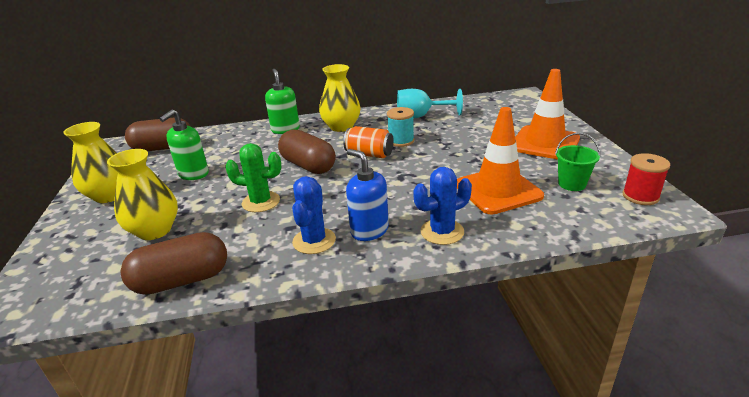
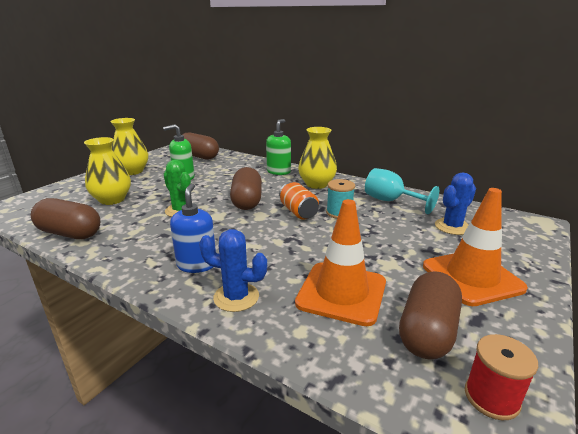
camera: 40 degrees right, 5 degrees down
blue cactus [292,176,336,254] -> blue cactus moved to [435,172,476,235]
green bucket [555,133,600,191] -> brown capsule [399,271,462,359]

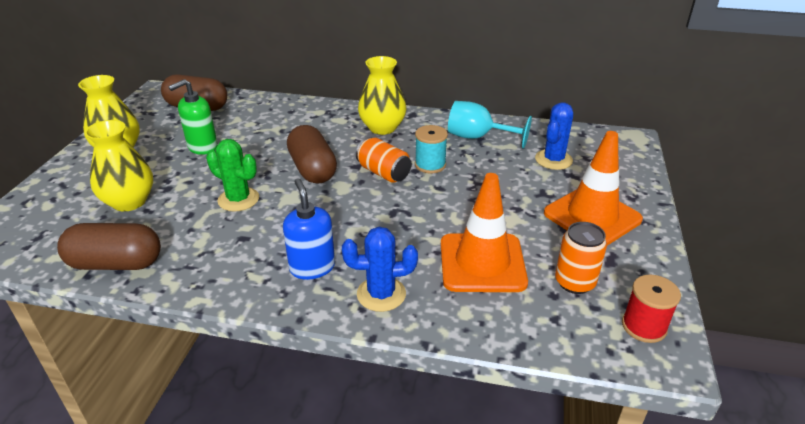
camera: 20 degrees left, 10 degrees up
green soap dispenser [266,119,291,175] -> none
brown capsule [399,271,462,359] -> orange can [555,222,607,294]

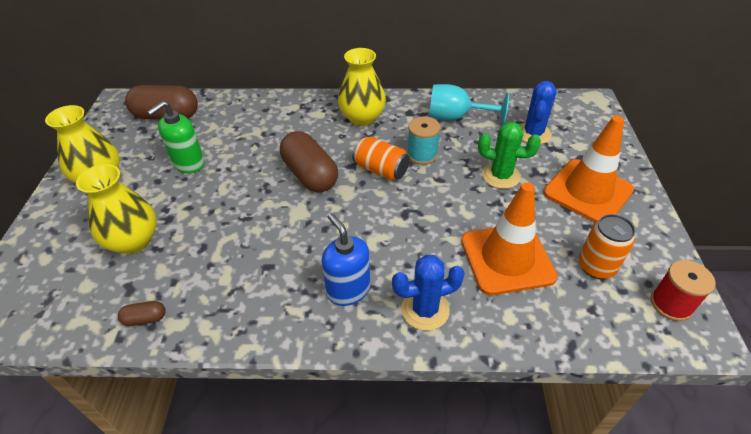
camera: 10 degrees left, 10 degrees up
brown capsule [57,223,161,270] -> brown capsule [118,301,166,326], size x0.44
green cactus [206,139,259,212] -> green cactus moved to [478,122,541,189]

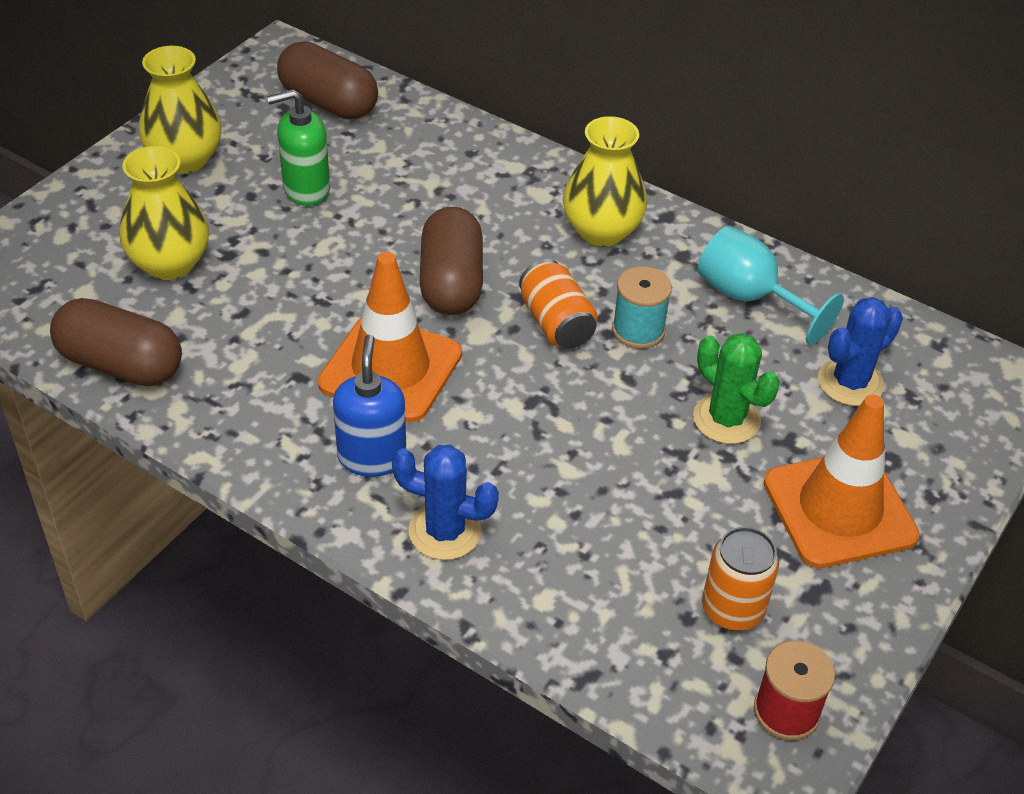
camera: 30 degrees right, 0 degrees up
brown capsule [118,301,166,326] -> brown capsule [50,298,182,386], size x2.26
orange traffic cone [461,182,557,295] -> orange traffic cone moved to [318,252,462,422]

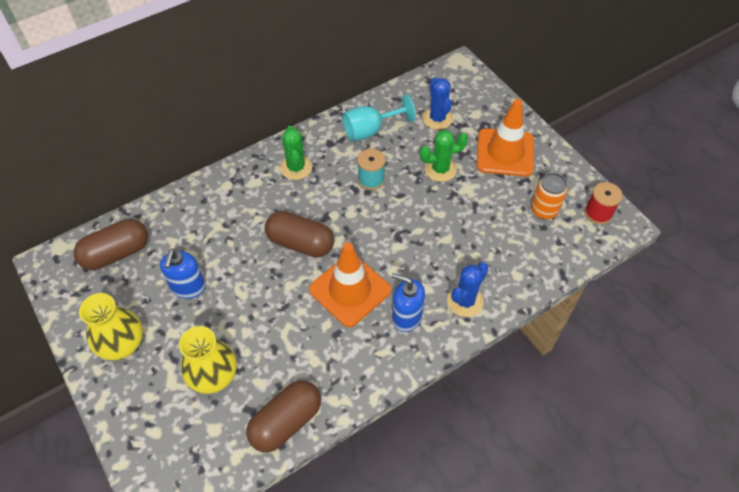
camera: 65 degrees left, 10 degrees up
green soap dispenser [267,89,330,206] -> blue soap dispenser [160,249,206,299]
orange can [519,259,598,349] -> none
yellow vase [563,116,647,247] -> green cactus [280,126,312,180]

